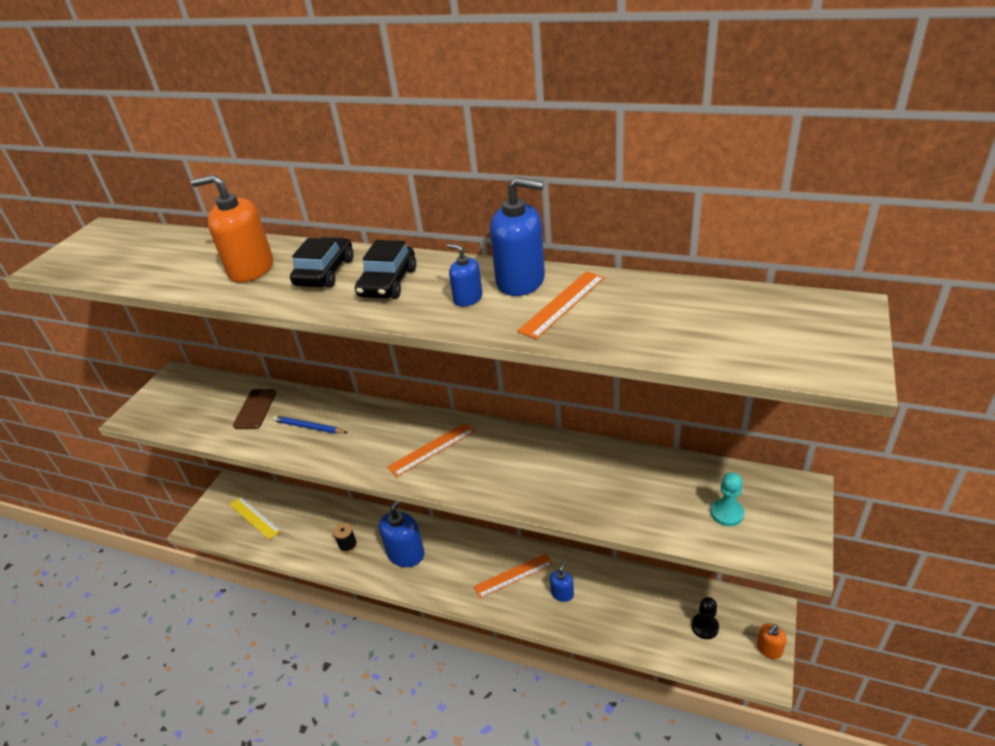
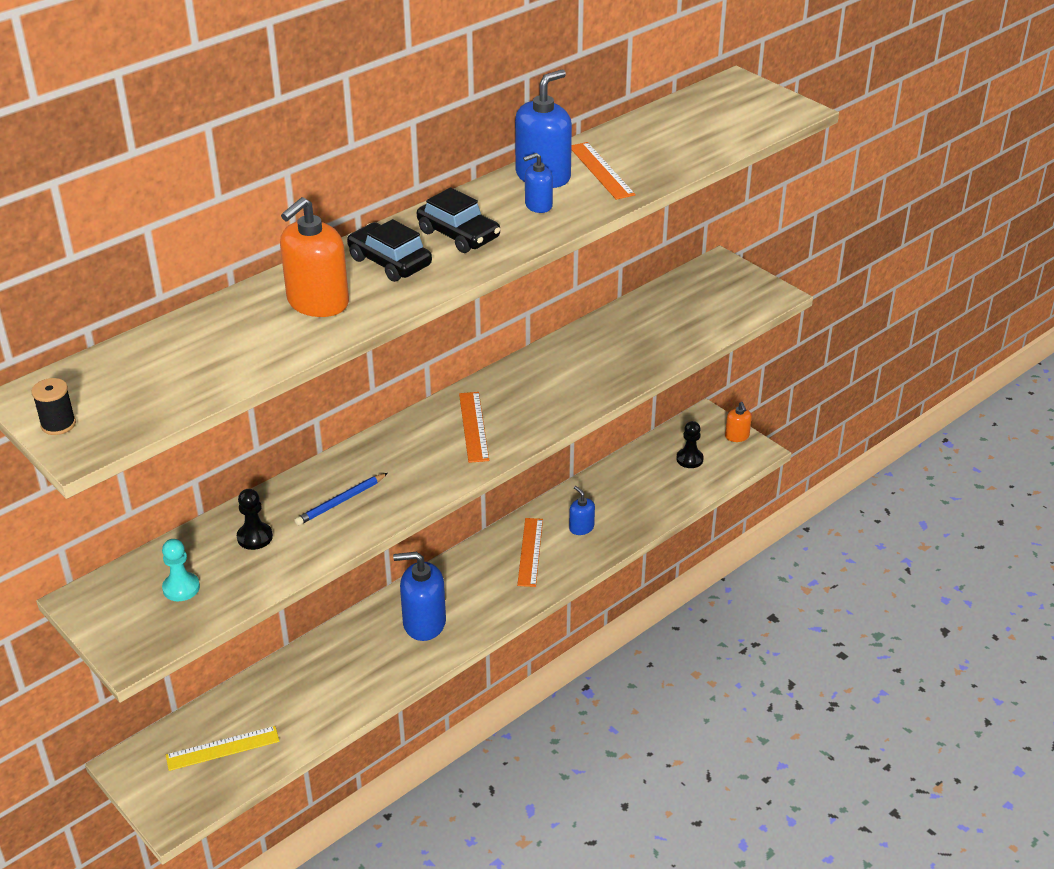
camera: 65 degrees left, 0 degrees up
brown phone [233,389,277,429] -> black pawn [237,489,273,550]
black spool [333,523,357,553] -> black spool moved to [32,378,76,435]
blue soap dispenser [379,501,424,567] -> blue soap dispenser turned 60 degrees counterclockwise [393,552,446,641]
turquoise pawn [711,472,744,526] -> turquoise pawn moved to [162,539,200,601]

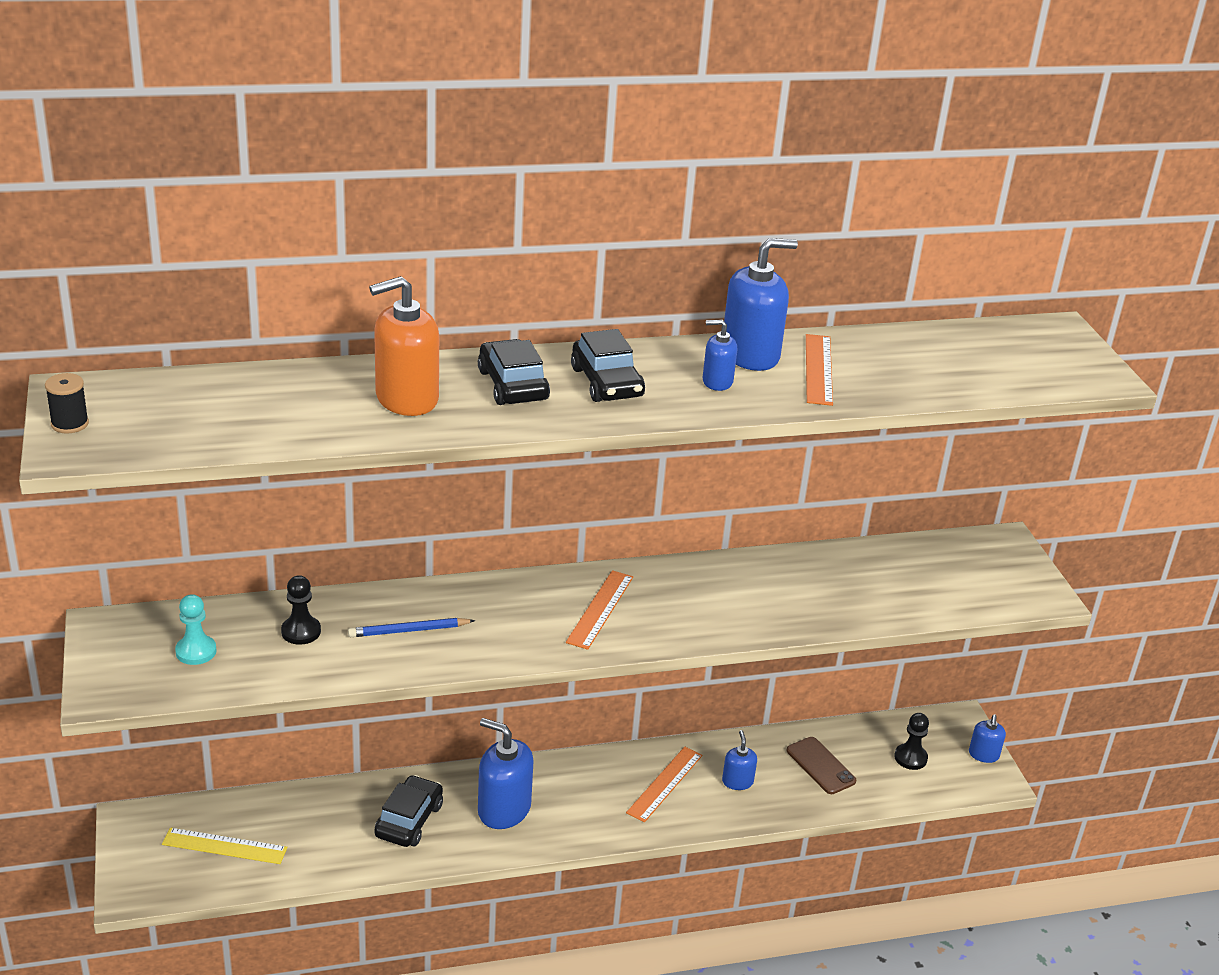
camera: 25 degrees right, 5 degrees down
orange soap dispenser [725,402,752,442] -> blue soap dispenser [969,715,1006,763]
none -> black car [374,775,443,847]
none -> brown phone [786,737,856,794]

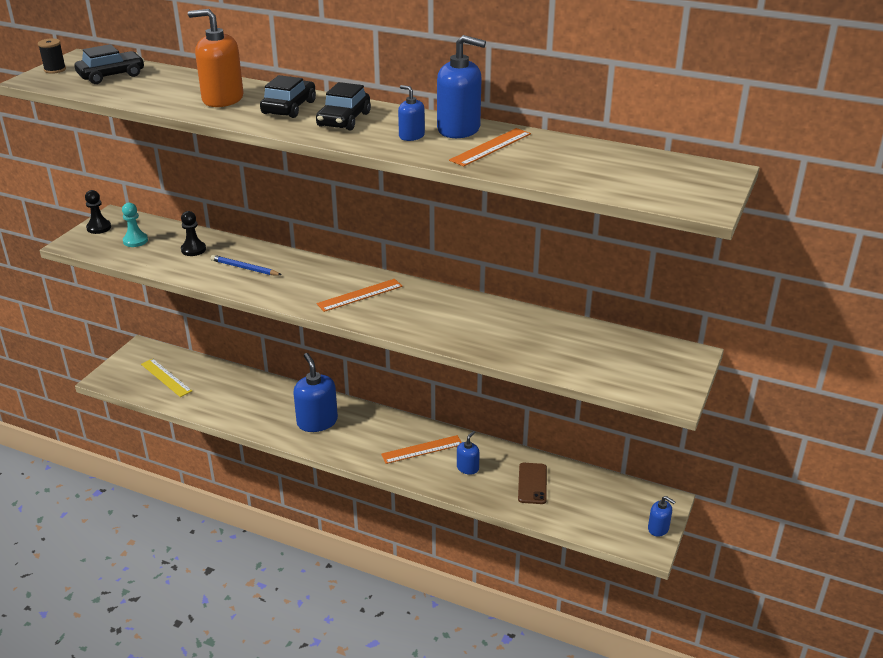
camera: 40 degrees right, 0 degrees up
black car [374,775,443,847] -> black car moved to [75,44,144,84]
black pawn [894,713,929,770] -> black pawn moved to [85,190,111,234]
blue soap dispenser [969,715,1006,763] -> blue soap dispenser turned 105 degrees counterclockwise [648,496,676,537]

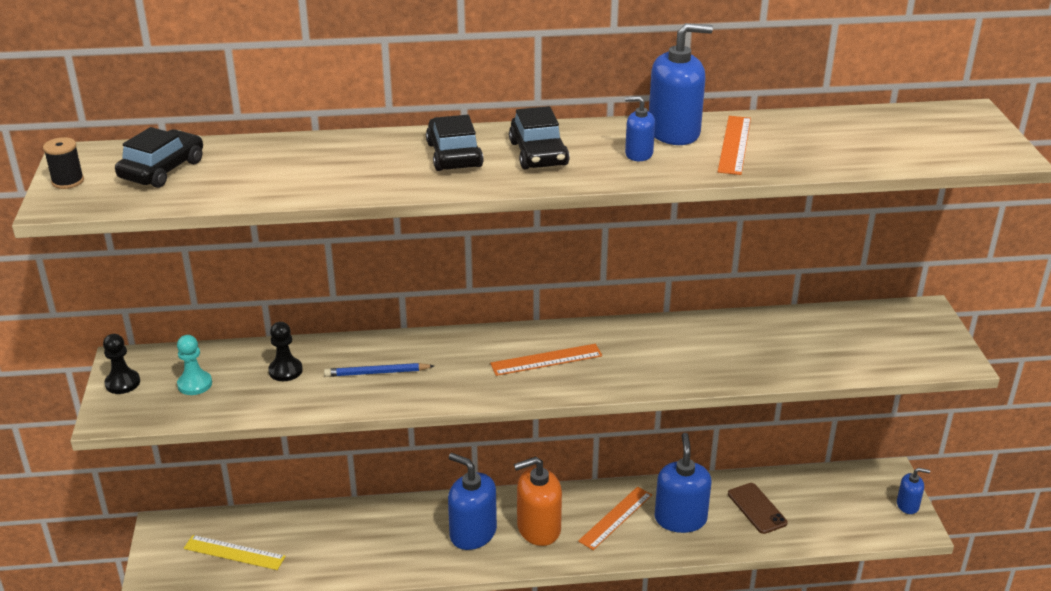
camera: 30 degrees left, 0 degrees up
orange soap dispenser [188,9,244,107] -> orange soap dispenser moved to [514,456,562,546]
orange ruler [317,279,403,312] -> orange ruler turned 45 degrees clockwise [490,344,602,376]
blue soap dispenser [457,431,480,475] -> blue soap dispenser [654,433,711,533], size x1.87

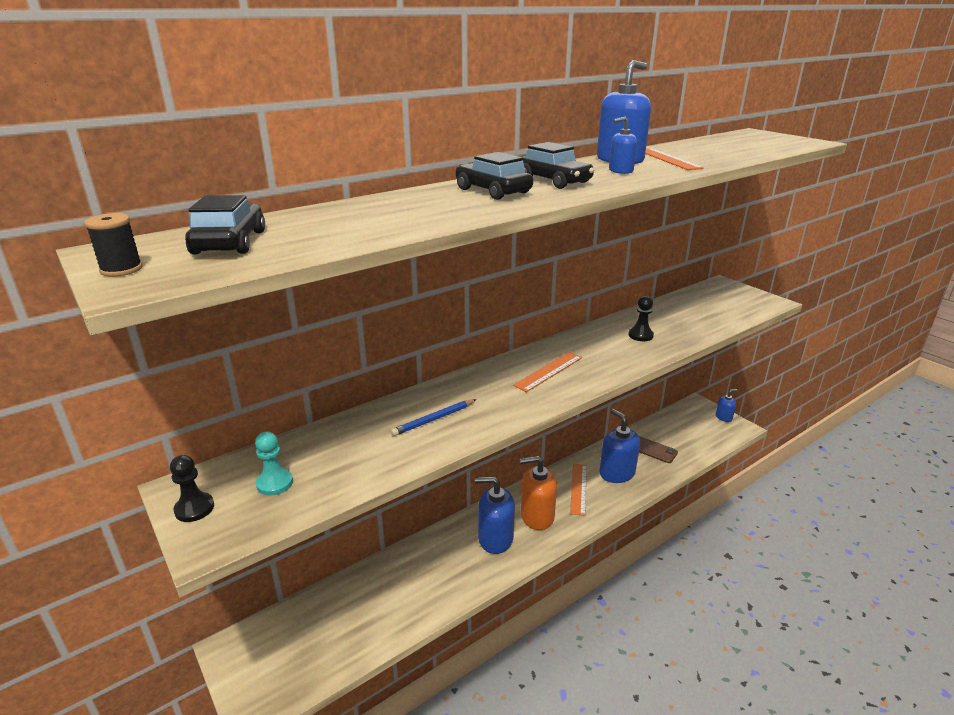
camera: 30 degrees left, 5 degrees down
yellow ruler [184,535,286,570] -> none
black pawn [268,322,303,381] -> black pawn moved to [628,296,654,341]
orange soap dispenser [514,456,562,546] -> orange soap dispenser turned 45 degrees clockwise [520,456,557,530]

